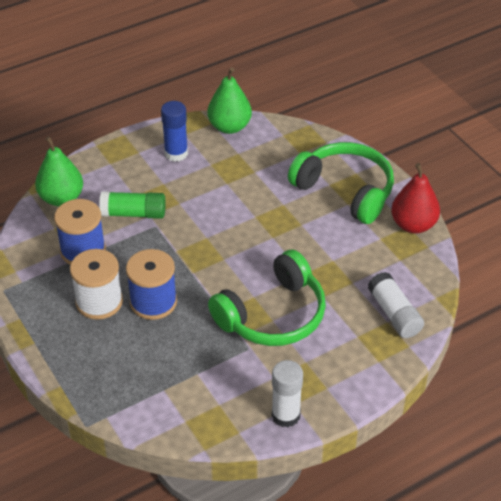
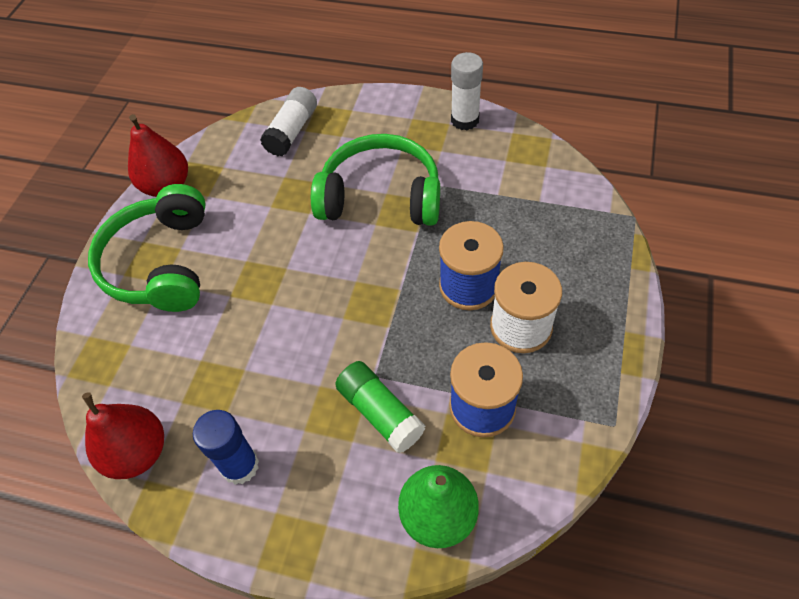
camera: 130 degrees left, 10 degrees up
green pear [207,67,252,134] -> red pear [82,392,164,479]

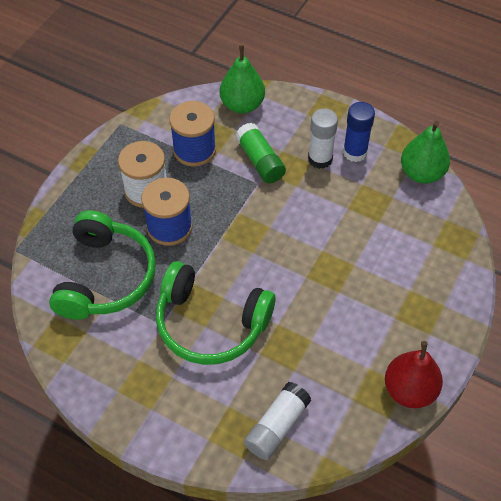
camera: 170 degrees left, 0 degrees up
red pear [82,392,164,479] -> green pear [401,121,450,184]
green headphones [88,184,206,312] -> green headphones moved to [49,210,156,320]
white glue stick [451,52,483,130] -> white glue stick moved to [308,108,338,169]

